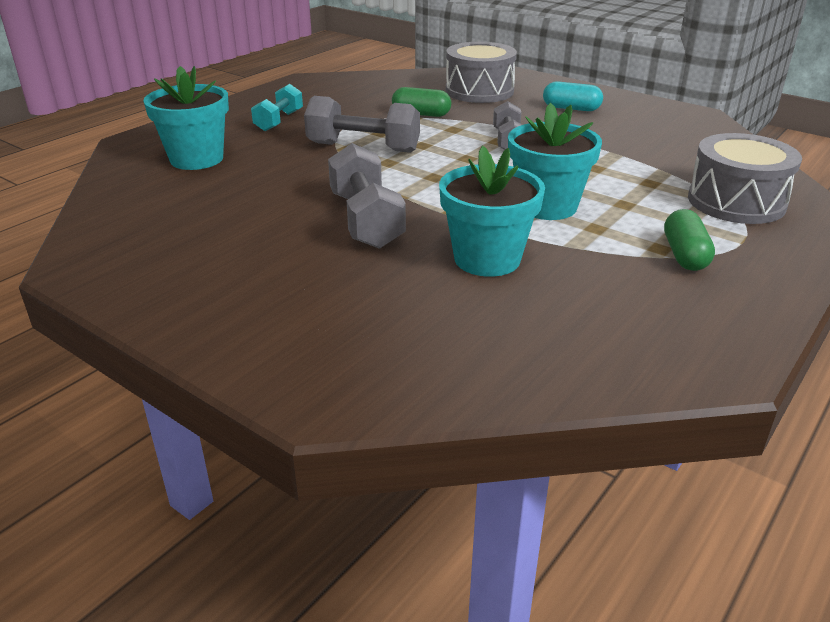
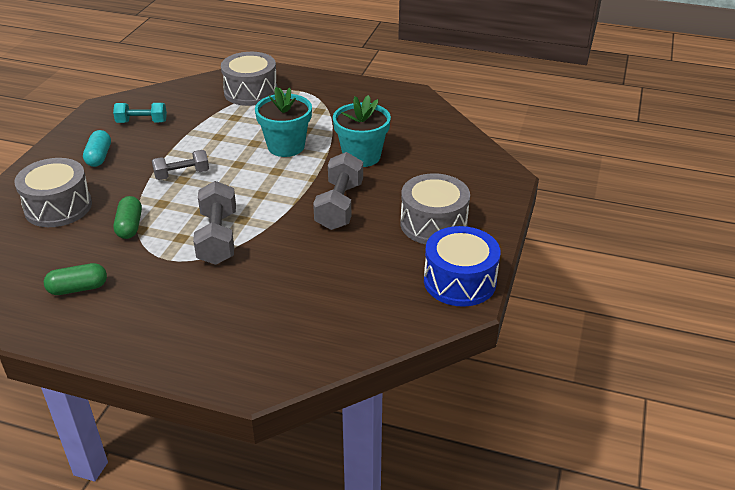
camera: 110 degrees left, 5 degrees up
turquoise flower pot [144,66,229,170] -> none
turquoise dumbbell [251,84,303,131] -> turquoise dumbbell moved to [113,103,167,123]
grey dumbbell [328,143,406,249] -> grey dumbbell turned 45 degrees counterclockwise [313,152,363,230]
green capsule [664,209,715,271] -> green capsule moved to [44,263,107,295]
none -> grey drum [401,173,470,244]
none -> blue drum [424,226,501,307]

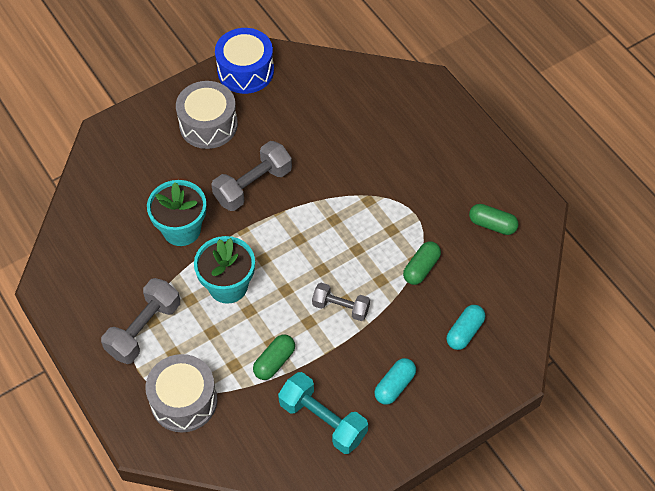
camera: 140 degrees left, 20 degrees up
grey drum [14,158,92,227] -> turquoise capsule [446,305,485,350]
turquoise dumbbell [113,103,167,123] -> turquoise dumbbell [278,372,368,454], size x1.55
grey dumbbell [193,181,236,265] -> grey dumbbell moved to [101,278,180,364]
none -> green capsule [253,335,295,380]

